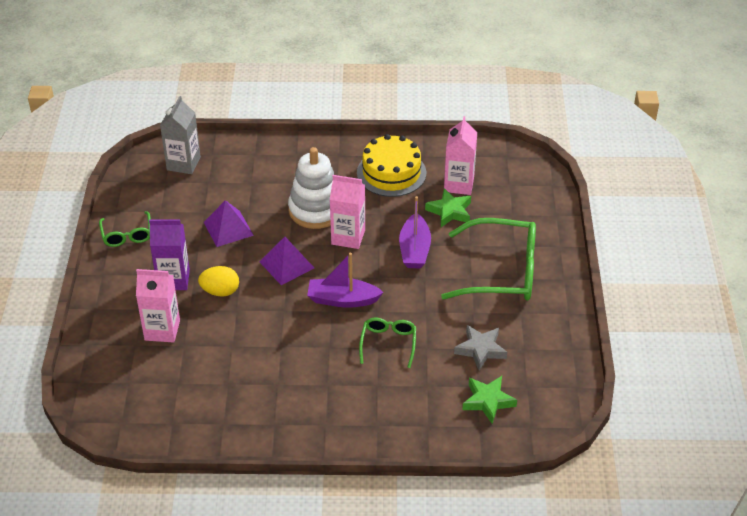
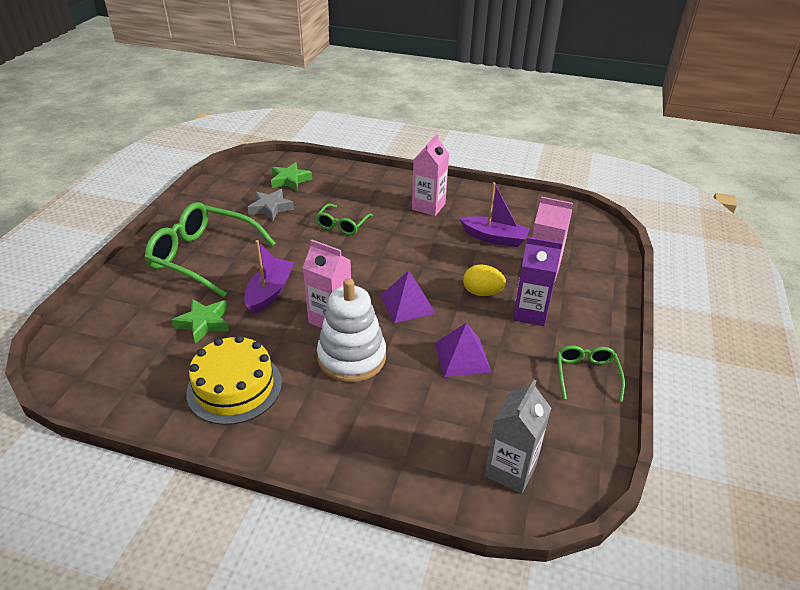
camera: 165 degrees left, 5 degrees down
purple boat [307,253,384,308] -> purple boat moved to [460,182,530,247]
pink carton [444,116,477,195] -> pink carton moved to [412,134,449,216]

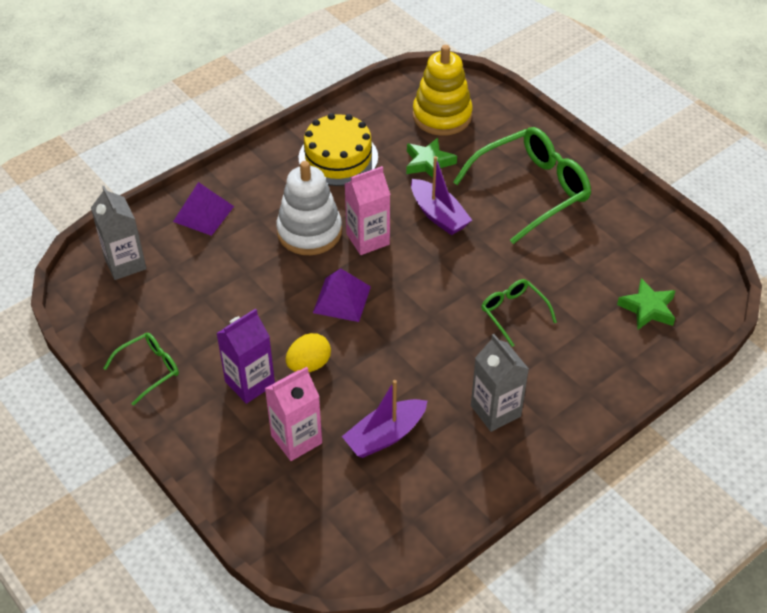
camera: 125 degrees right, 10 degrees up
grey star [248,189,294,221] -> none
pink carton [412,134,449,216] -> grey carton [471,334,529,432]
purple pyramid [435,323,491,377] -> purple pyramid moved to [173,182,234,236]
green glasses [557,345,625,402] -> green glasses turned 75 degrees counterclockwise [103,333,179,406]
none -> yellow stacking toy [413,45,473,136]

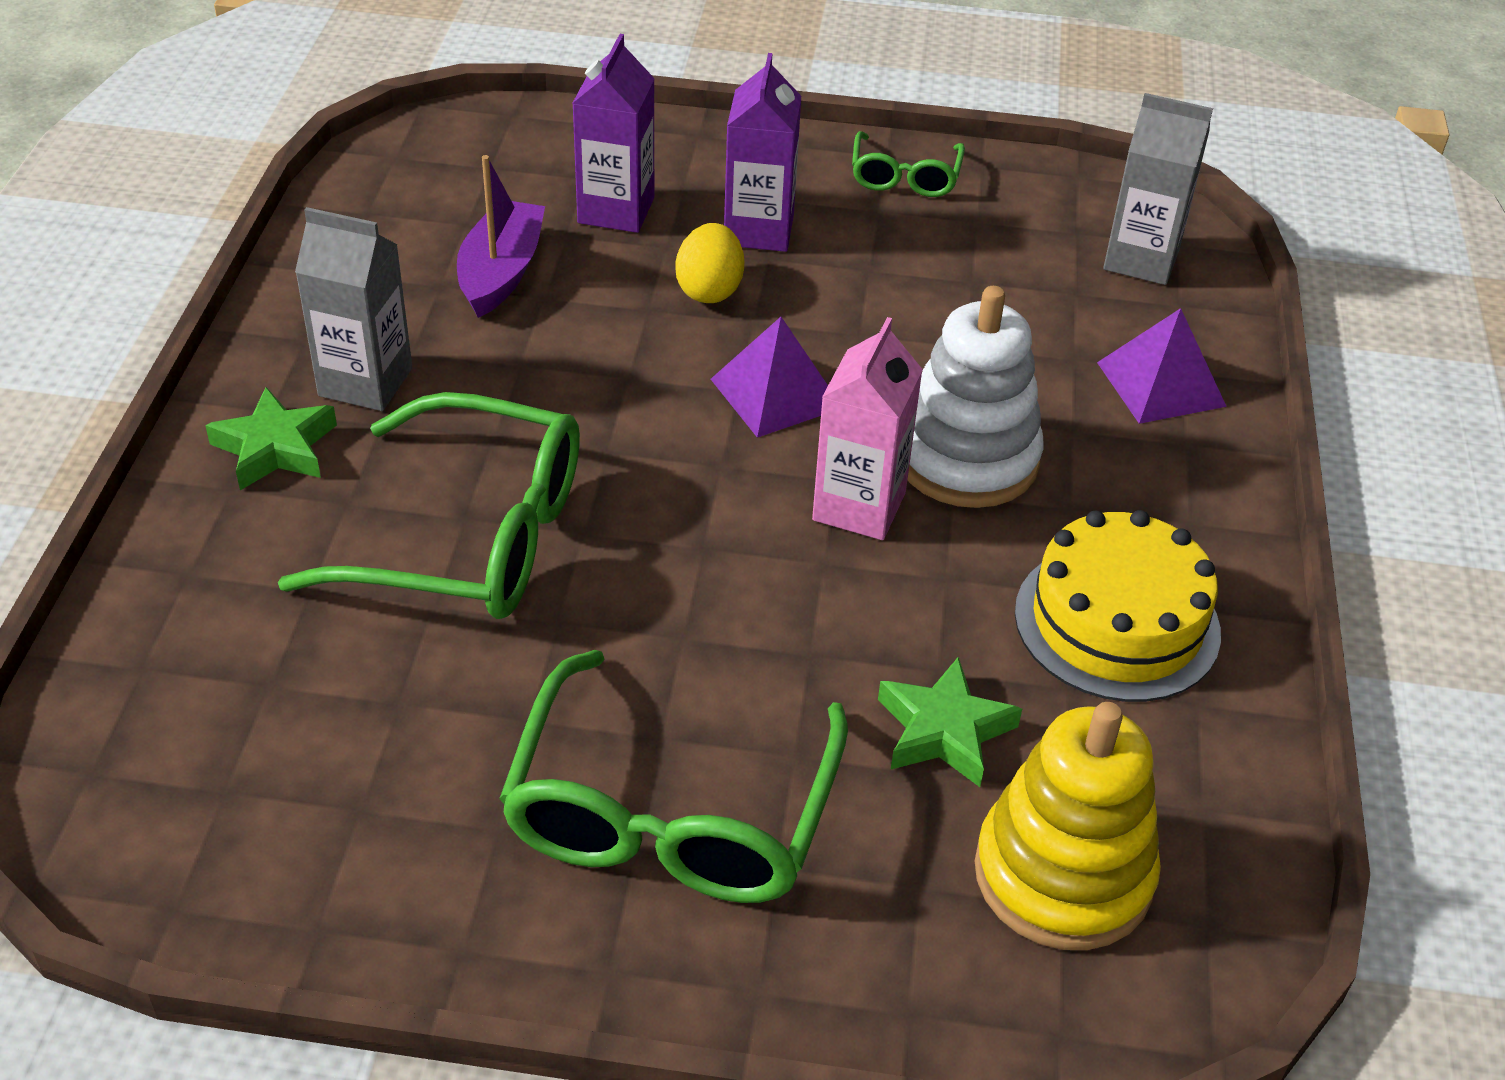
camera: 135 degrees right, 5 degrees down
pink carton [265,367,322,461] -> purple carton [572,34,655,233]
purple boat [411,156,472,235] -> none
green glasses [482,279,557,347] -> green glasses [278,392,580,619], size x1.96
green star [617,278,676,330] -> green star moved to [205,387,337,490]

